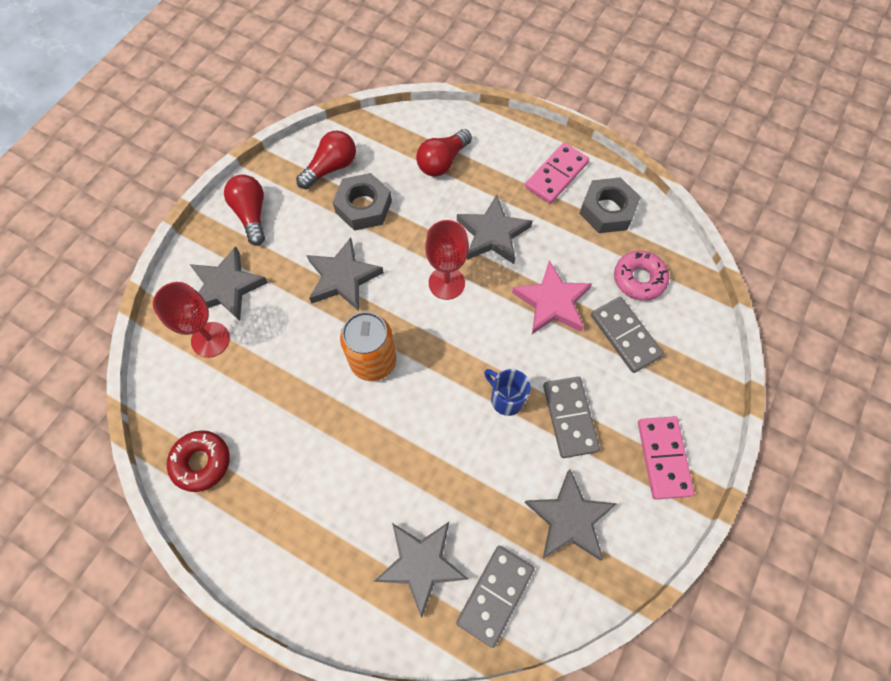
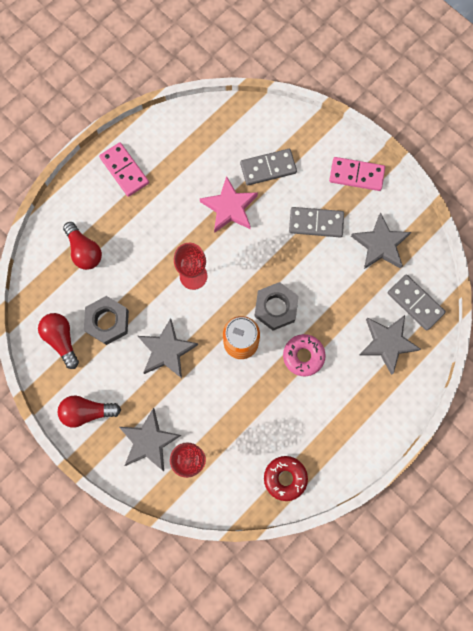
camera: 75 degrees left, 10 degrees up
grey star [457,195,532,264] -> none
blue mug [484,369,531,416] -> none
grey nut [579,177,641,233] -> grey nut moved to [254,282,299,330]
pink donut [614,251,669,301] -> pink donut moved to [283,334,326,376]

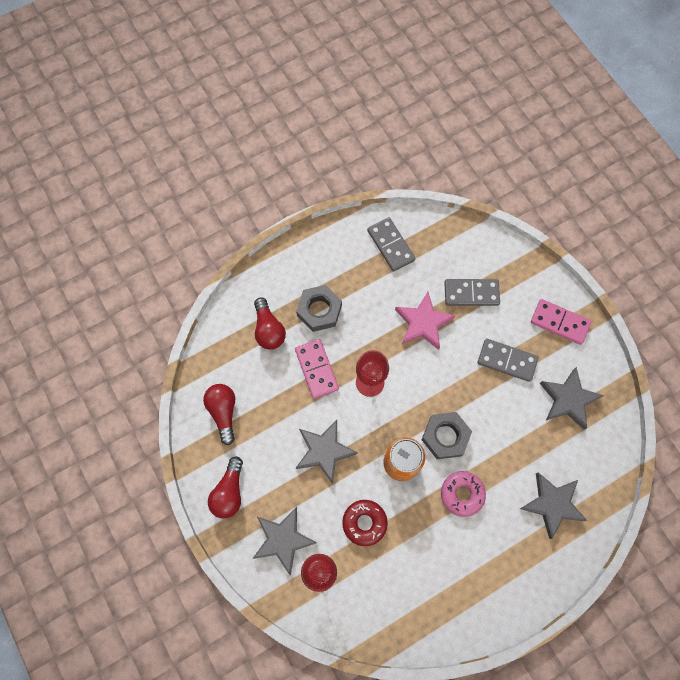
camera: 15 degrees right, 5 degrees down
red light bulb [58,395,121,427] -> red light bulb turned 90 degrees counterclockwise [208,456,243,519]
grey nut [84,296,129,345] -> grey nut moved to [296,285,342,332]
pink domino [99,142,149,197] -> pink domino moved to [295,339,339,399]
red donut [264,456,308,501] -> red donut moved to [342,500,388,546]
grey domino [388,274,446,330] -> grey domino moved to [367,217,415,272]

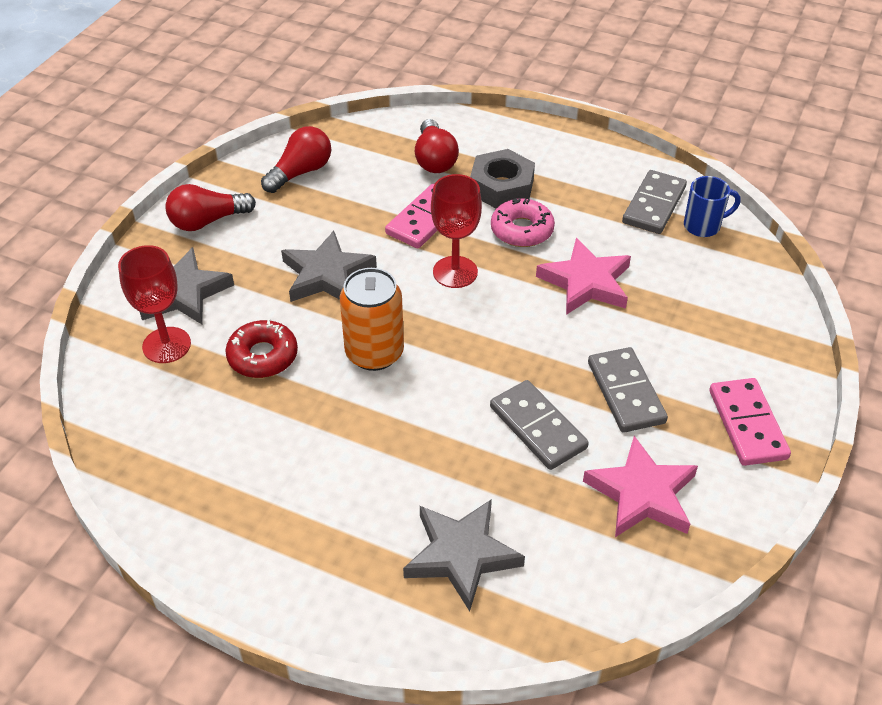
camera: 55 degrees right, 25 degrees down
red light bulb [254,297,286,350] -> red light bulb turned 45 degrees counterclockwise [415,119,459,173]
grey nut [422,412,472,459] -> none
pink donut [441,471,486,517] -> pink donut moved to [491,198,555,247]
grey domino [444,279,500,306] -> grey domino moved to [490,380,589,470]
grey star [540,367,604,430] -> pink star [583,436,698,537]
none -> blue mug [684,176,741,237]

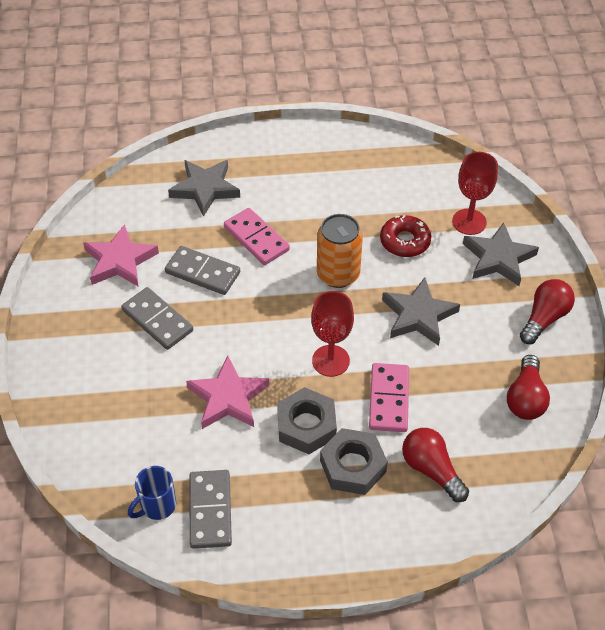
camera: 150 degrees right, 5 degrees up
pink donut [491,198,555,247] -> grey nut [277,387,337,454]
pink domino [710,378,791,466] -> pink domino moved to [224,208,290,265]

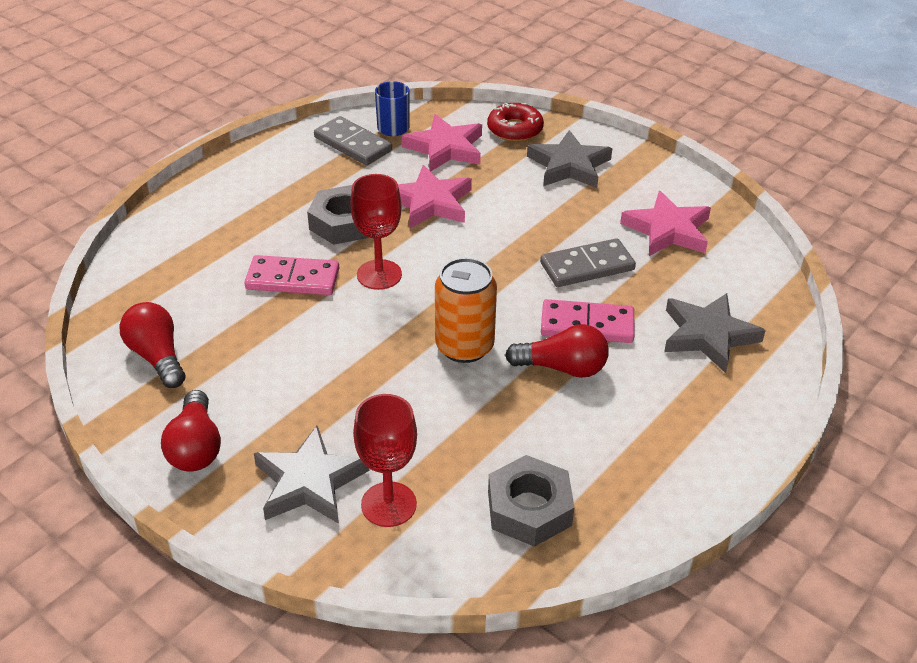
camera: 135 degrees right, 10 degrees down
grey domino [121,287,193,350] -> none
grey nut [320,428,388,495] -> grey nut moved to [488,455,575,547]
pink domino [369,363,409,432] -> pink domino turned 45 degrees counterclockwise [244,255,339,295]
red donut [380,215,431,257] -> red donut moved to [487,103,544,142]
grey star [382,277,460,346] -> grey star moved to [527,130,612,188]
red light bulb [402,428,469,502] -> red light bulb moved to [505,324,609,378]
none -> pink star [402,114,482,172]

